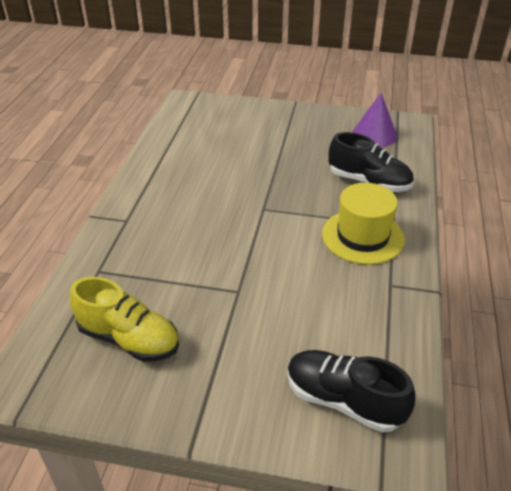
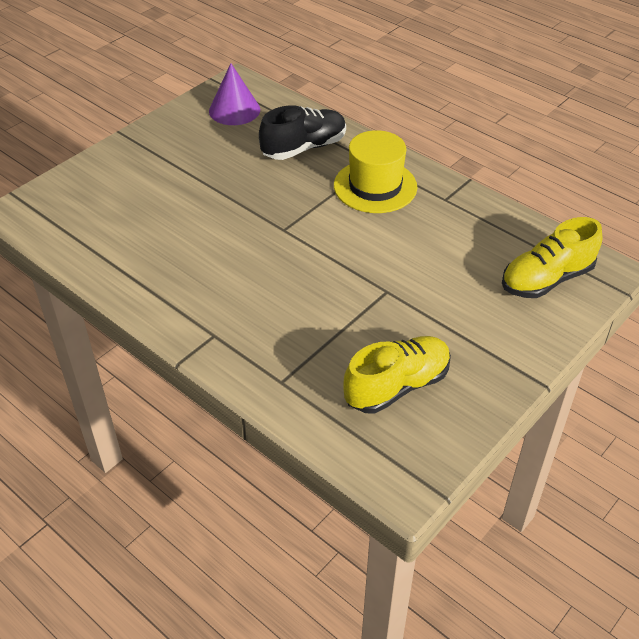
camera: 60 degrees left, 5 degrees up
black shoe [287,350,415,432] -> yellow shoe [502,217,602,298]

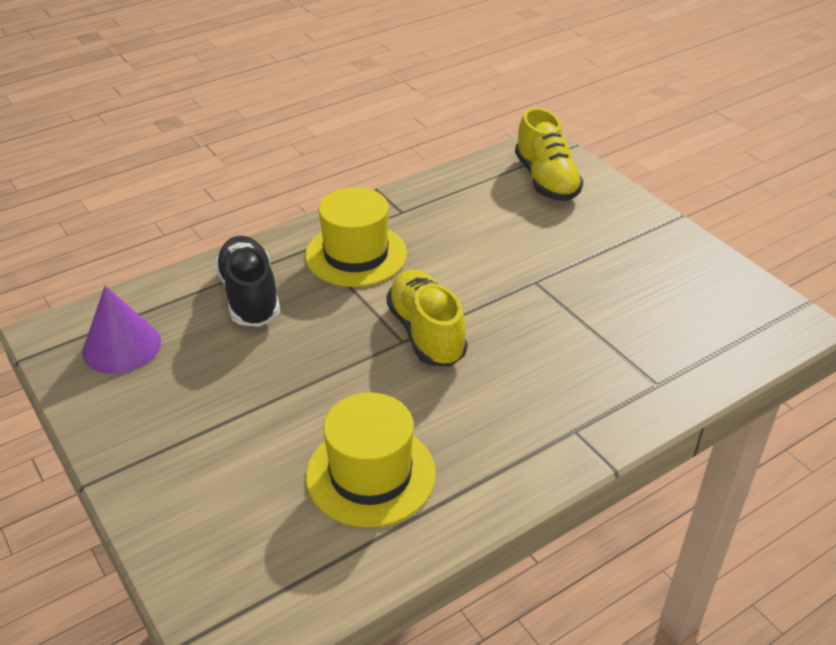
camera: 75 degrees left, 5 degrees down
yellow shoe [343,336,451,414] -> yellow shoe moved to [386,270,468,366]
none -> yellow hat [306,393,436,528]

